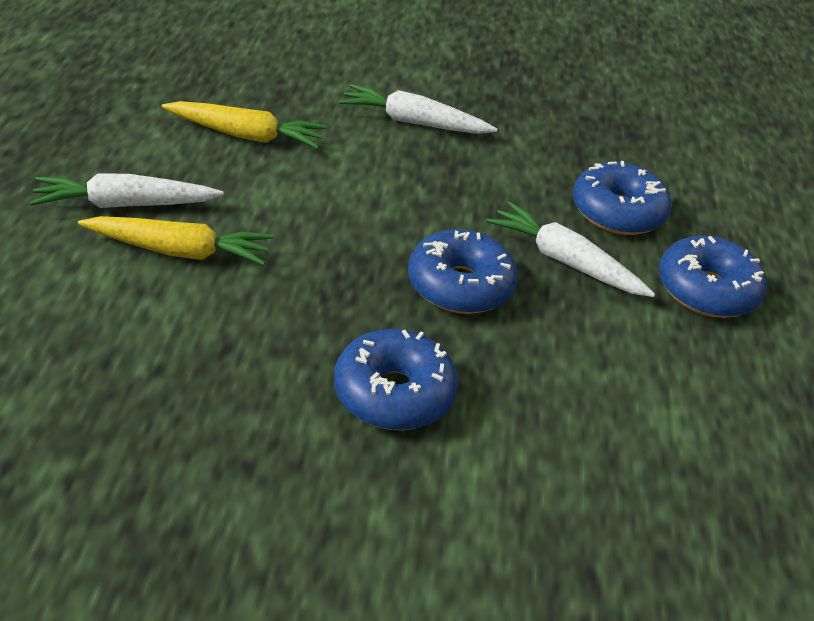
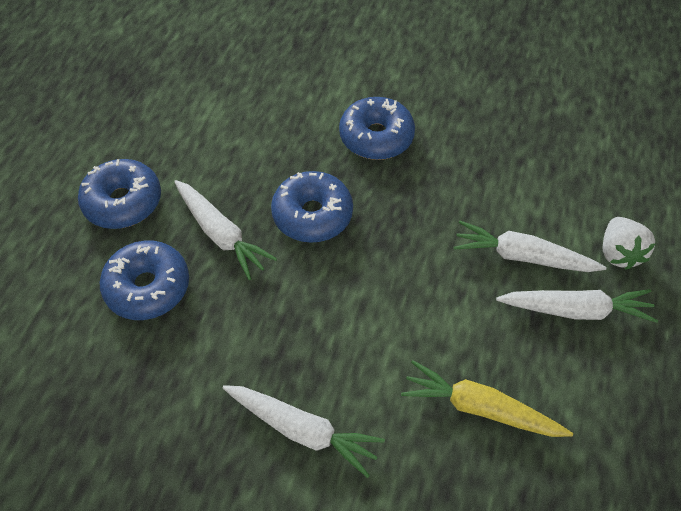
camera: 165 degrees left, 15 degrees up
yellow carrot [78,216,273,265] -> white carrot [453,221,607,272]
none -> white strawberry [603,217,656,270]

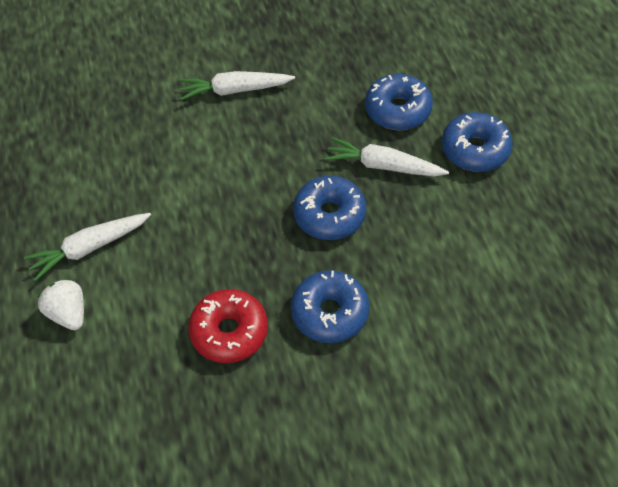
camera: 150 degrees right, 0 degrees up
yellow carrot [401,360,573,437] -> none
white carrot [453,221,607,272] -> none
none -> red donut [188,289,268,363]

